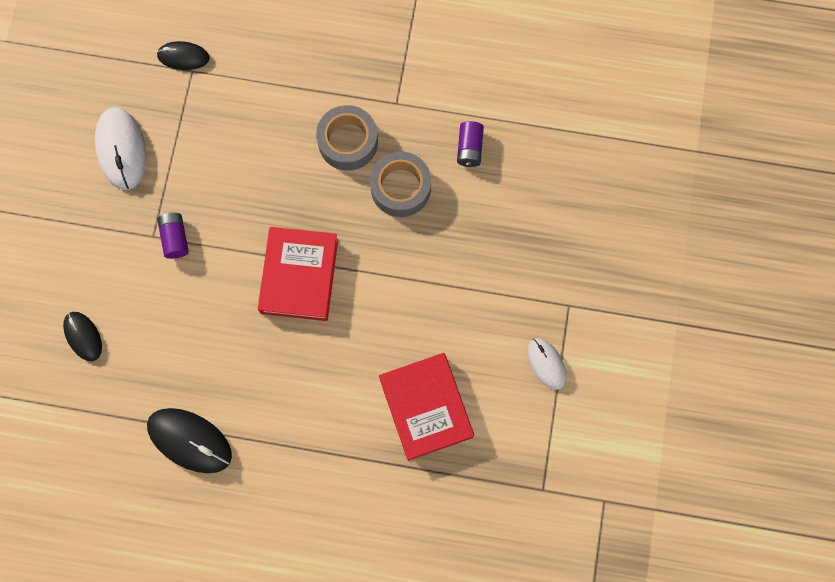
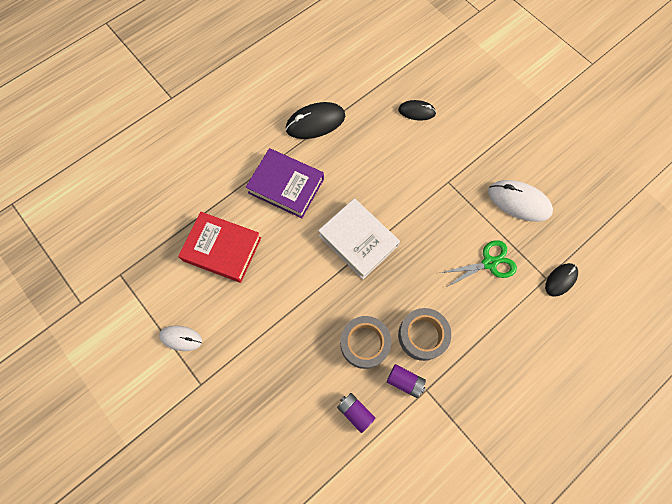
camera: 130 degrees right, 5 degrees down
purple battery [157,212,189,259] -> purple battery moved to [387,364,426,398]
red book [258,227,338,321] -> white book [318,198,400,279]
none -> purple book [246,148,324,218]
none -> green scissors [441,240,517,287]

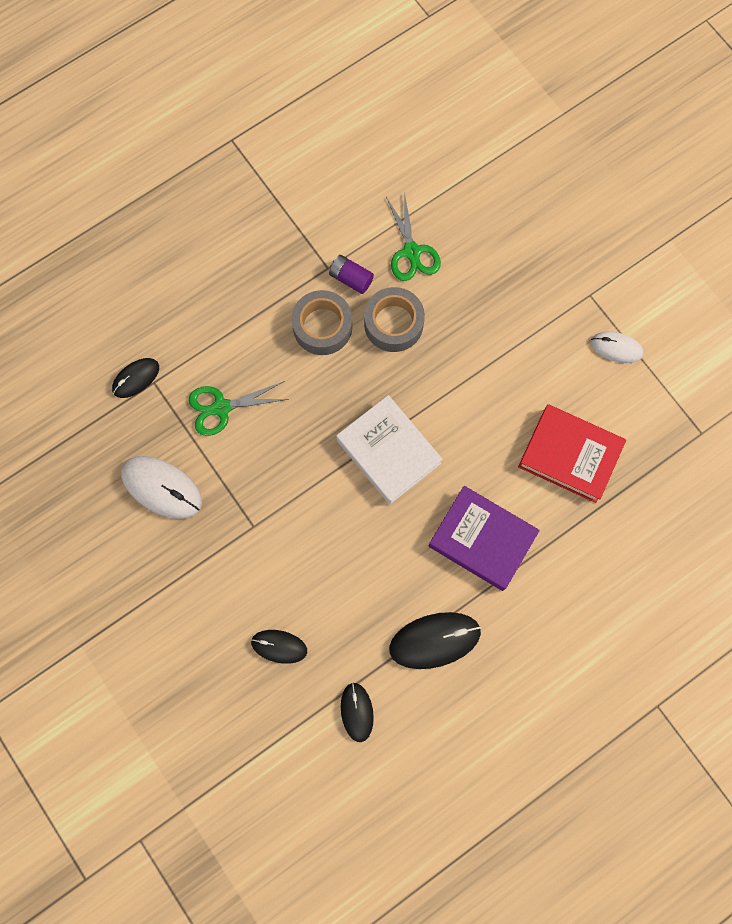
camera: 175 degrees left, 5 degrees up
purple battery [337,393,375,433] -> green scissors [386,192,441,281]
none -> black mouse [341,683,374,742]

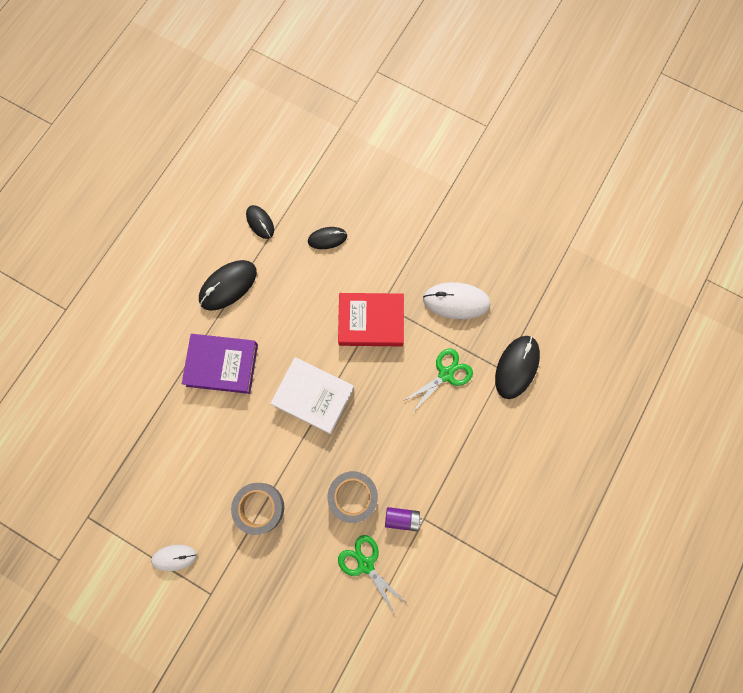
camera: 155 degrees right, 0 degrees up
black mouse [112,358,159,398] -> black mouse [495,336,540,399], size x1.64
grey tape [291,290,352,355] -> grey tape moved to [231,483,284,535]
red book [518,404,626,503] -> red book moved to [338,293,404,346]

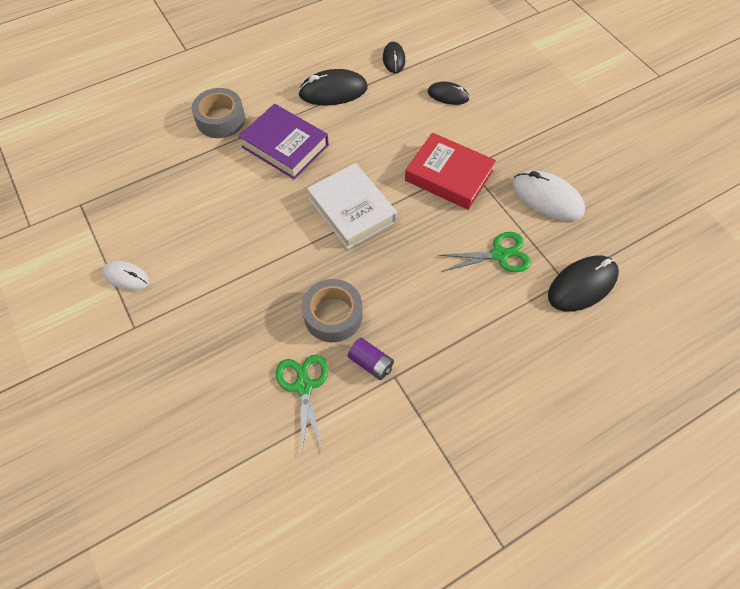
camera: 30 degrees right, 15 degrees down
grey tape [231,483,284,535] -> grey tape moved to [192,88,245,138]

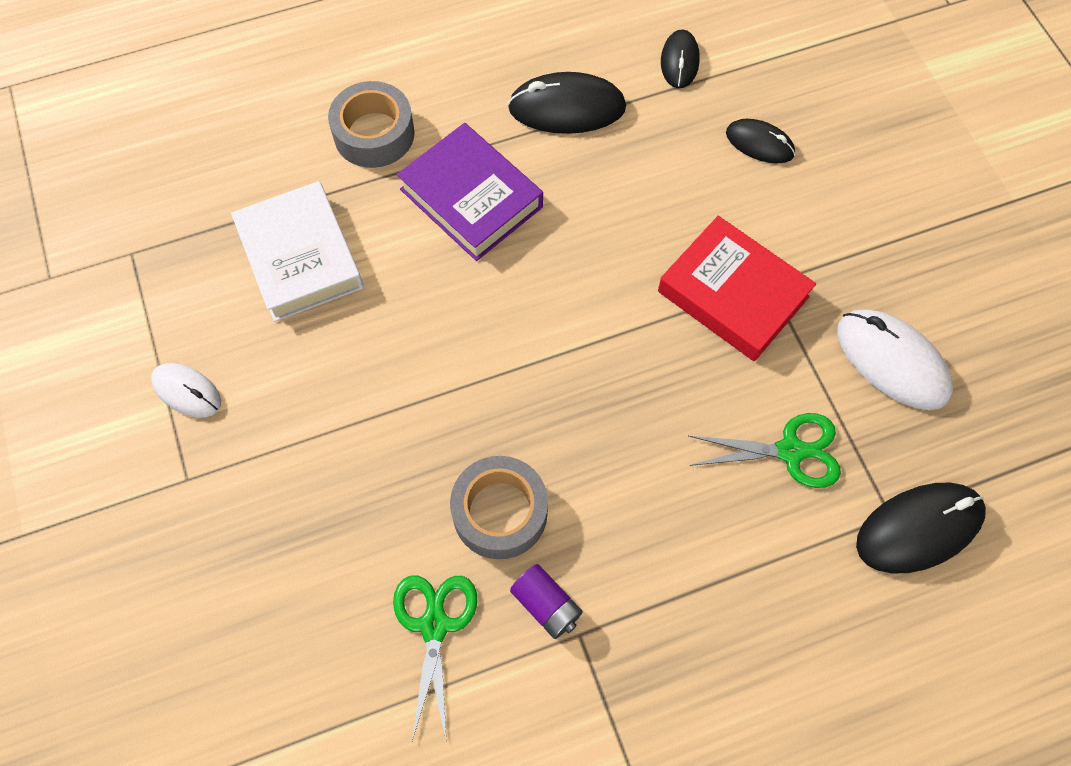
camera: 10 degrees right, 5 degrees up
white book [307,163,397,249] -> white book moved to [231,181,364,322]

